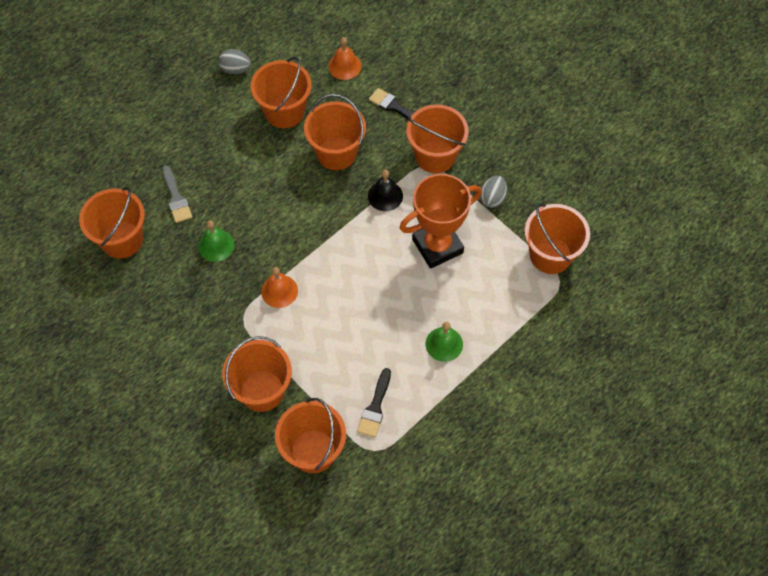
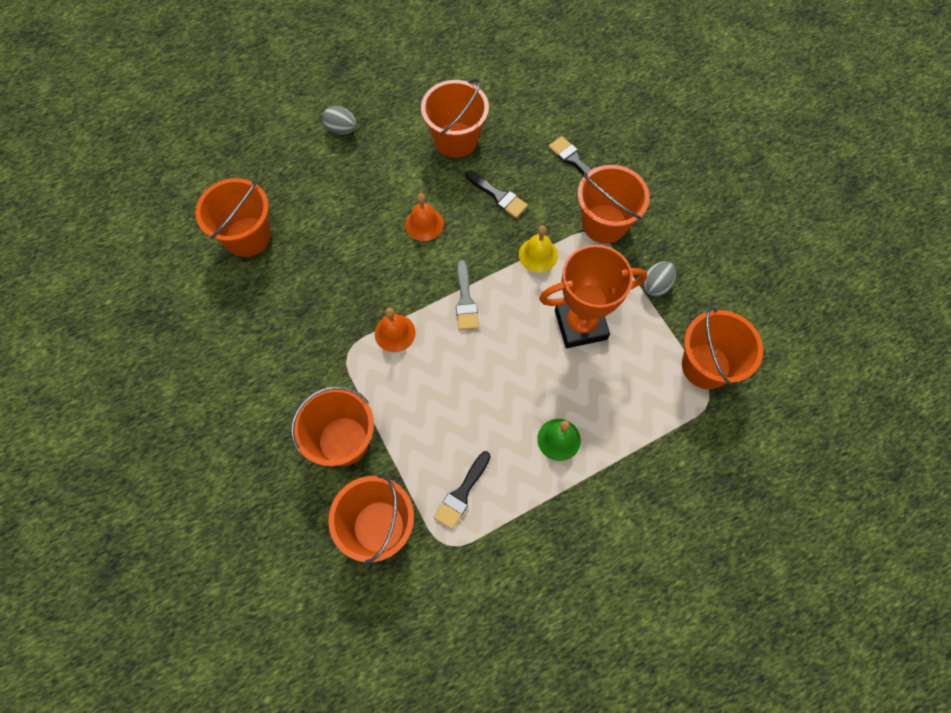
camera: 15 degrees right, 5 degrees up
grey brush [162,166,192,223] -> grey brush moved to [456,260,479,330]
green bell [198,220,234,262] -> none
grey egg [218,49,251,74] -> grey egg moved to [322,106,357,135]
orange bucket [304,94,366,170] -> black brush [466,170,528,218]
orange bell [328,37,362,80] -> orange bell moved to [405,193,444,241]
black bell [368,170,403,211] -> yellow bell [519,226,558,272]

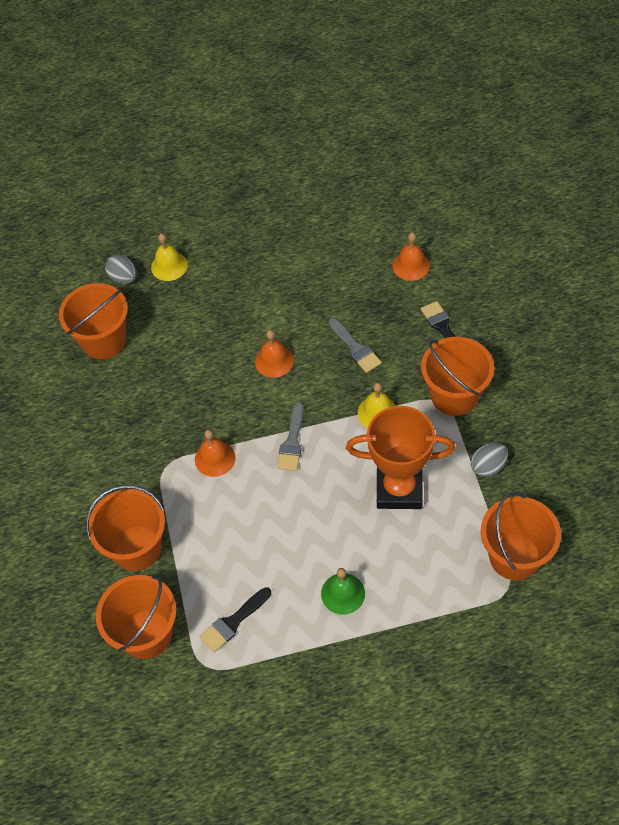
camera: 20 degrees right, 10 degrees down
grey egg [322,106,357,135] -> grey egg moved to [105,255,137,284]
orange bucket [421,78,489,158] -> none
black brush [466,170,528,218] -> grey brush [329,318,382,373]
none -> yellow bell [151,233,188,281]
none -> orange bell [392,233,430,281]

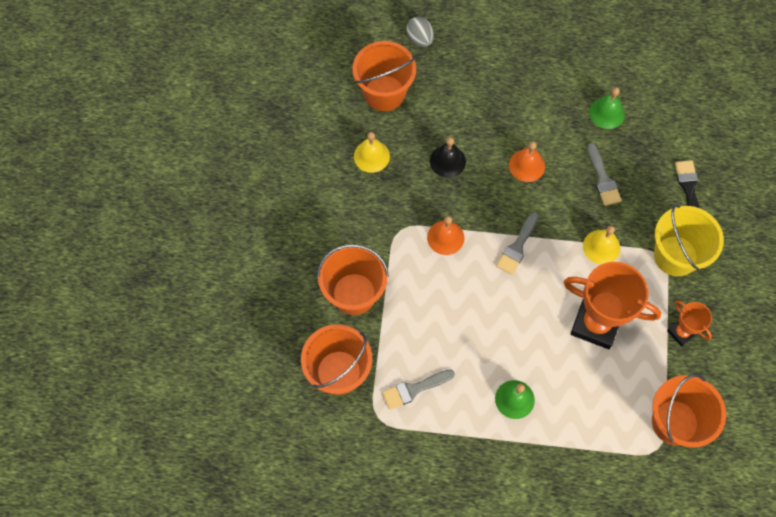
camera: 15 degrees right, 10 degrees up
yellow bell [151,233,188,281] -> yellow bell moved to [354,132,390,173]
black brush [200,587,271,652] -> grey brush [382,369,455,410]
orange bell [392,233,430,281] -> none
orange bucket [421,337,494,416] -> yellow bucket [654,204,724,276]
grey egg [471,443,508,477] -> orange trophy [667,300,712,347]
none -> black bell [430,137,466,178]
none -> green bell [589,87,625,129]

